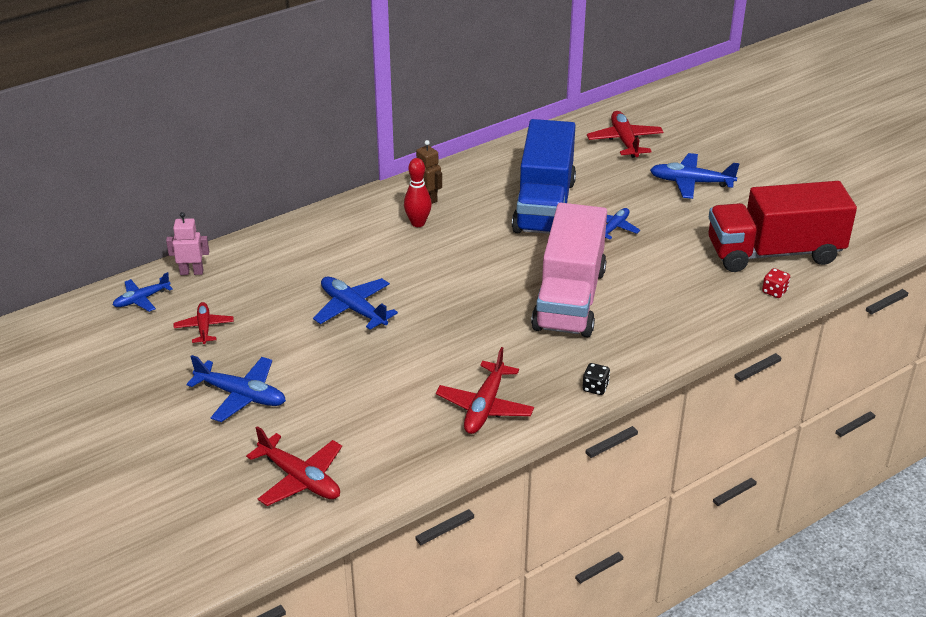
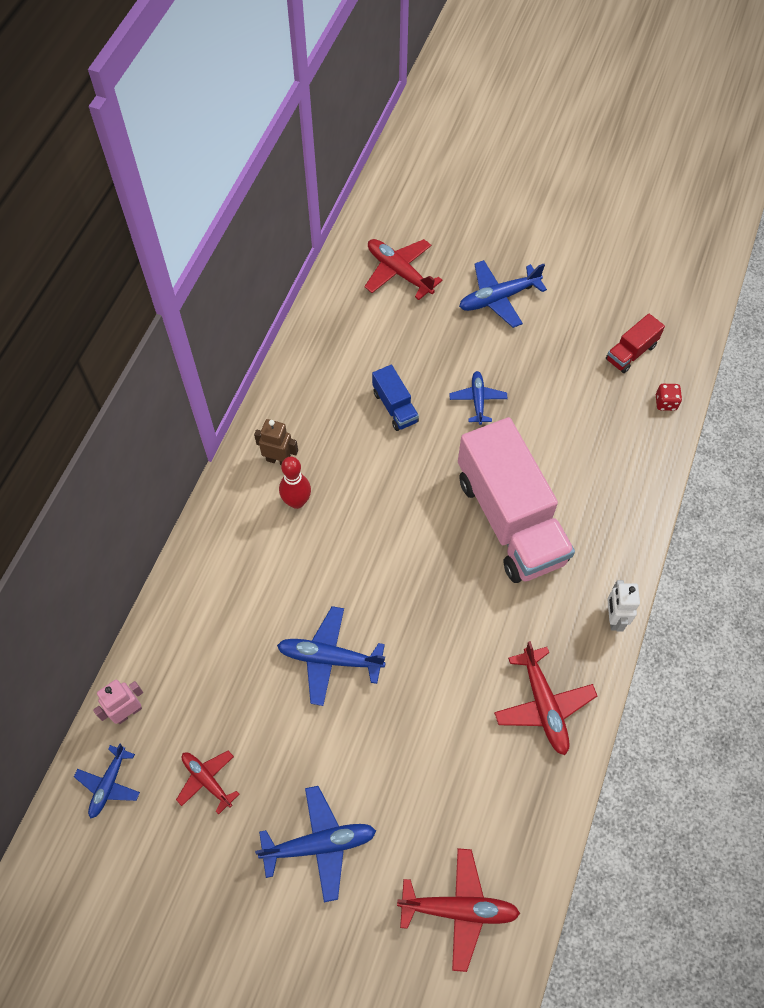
camera: 35 degrees left, 25 degrees up
blue truck [512,119,576,234] -> blue truck [372,365,419,431], size x0.44
black dice [582,363,610,395] -> white robot [607,580,640,632]
red truck [708,181,857,272] -> red truck [606,314,665,373], size x0.44

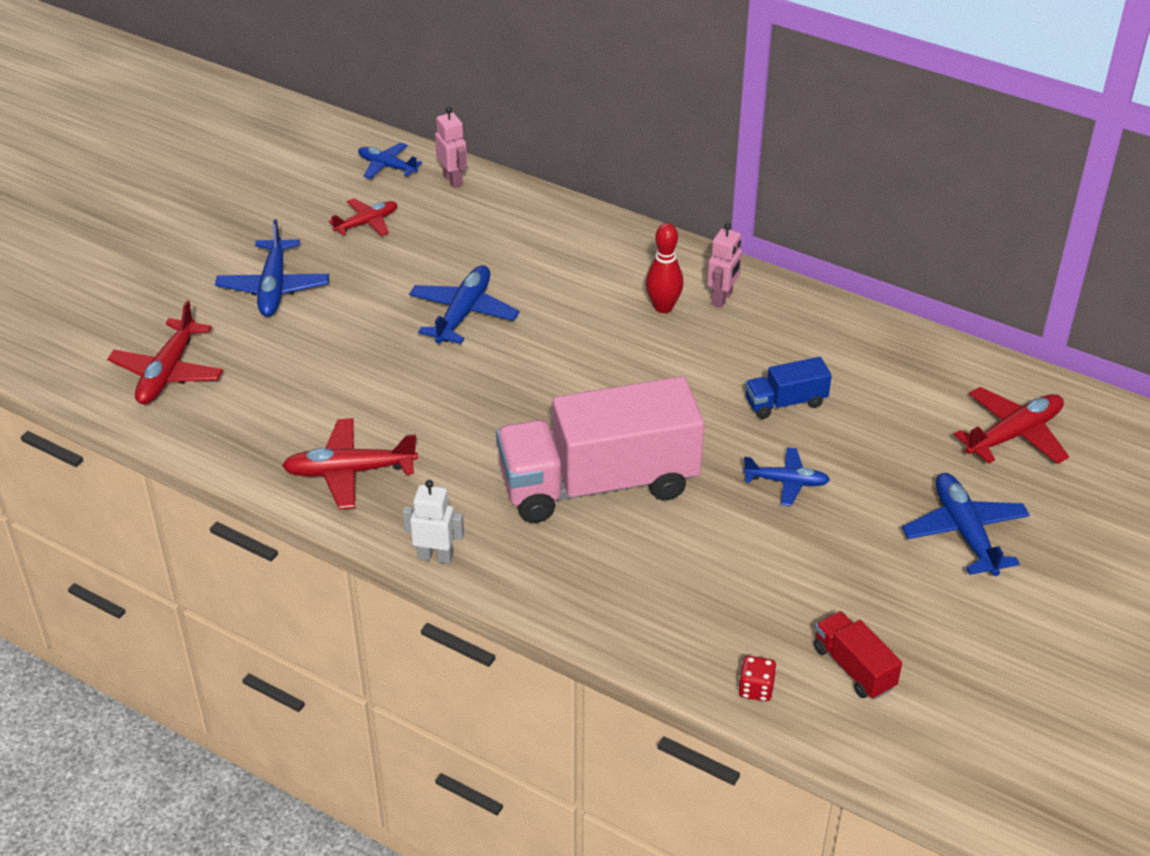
camera: 100 degrees right, 20 degrees down
brown robot [254,419,298,465] -> pink robot [707,223,742,308]

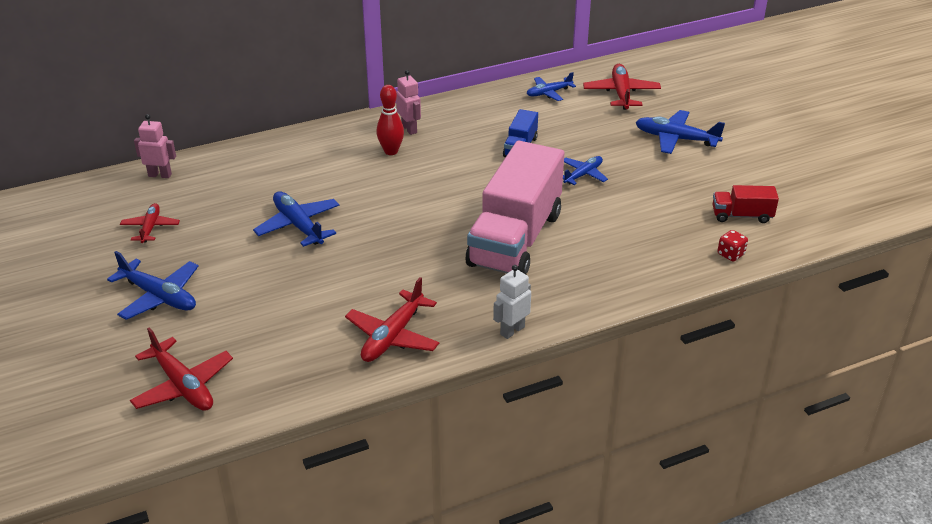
camera: 55 degrees left, 5 degrees down
blue plane [358,142,422,179] -> blue plane moved to [526,72,576,101]

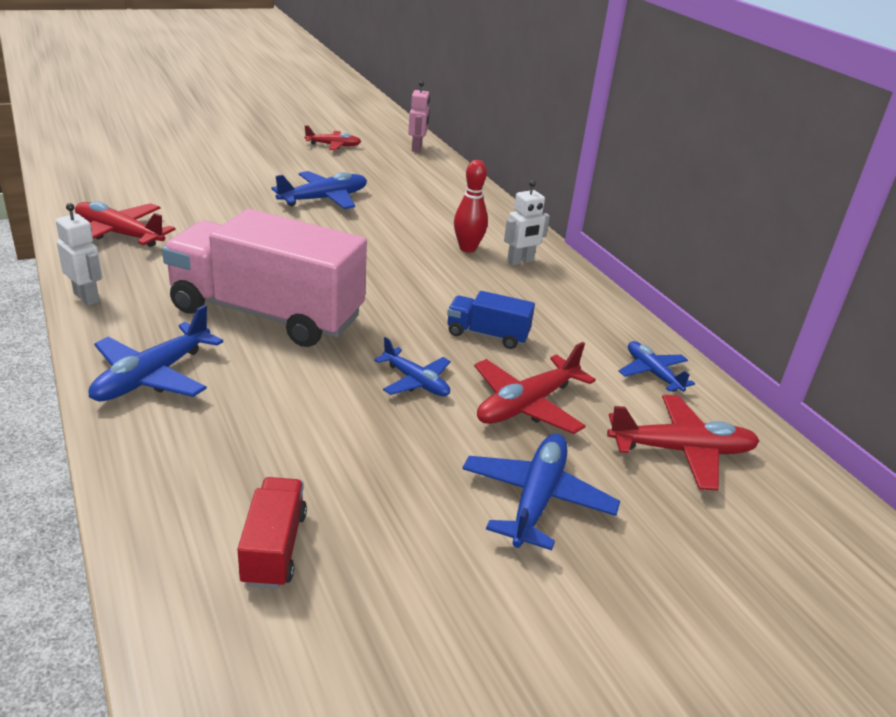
camera: 85 degrees right, 5 degrees down
blue plane [107,251,199,320] -> blue plane moved to [89,305,223,401]
red plane [130,327,233,411] -> red plane moved to [474,342,596,434]
pink robot [396,70,421,135] -> white robot [504,180,550,265]
red dice [717,230,748,262] -> none

